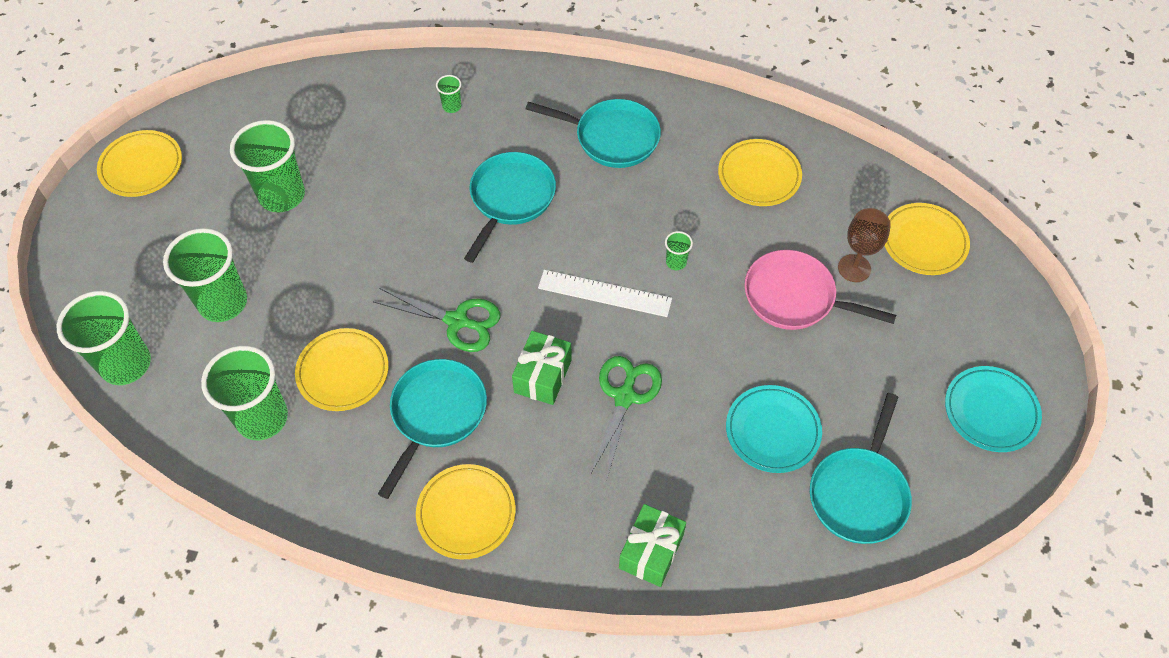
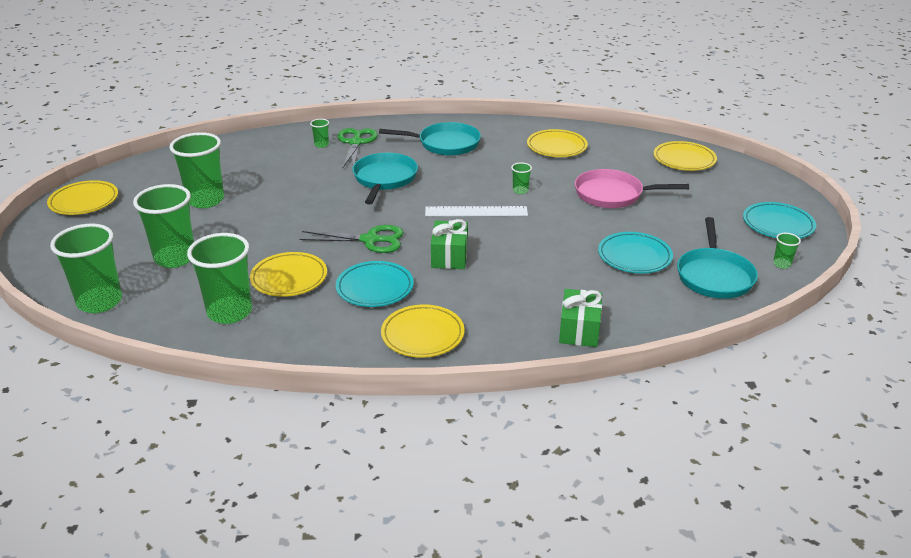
camera: 15 degrees left, 25 degrees down
turquoise pan [378,359,487,499] -> turquoise plate [336,261,414,307]
green scissors [590,356,662,478] -> green scissors moved to [338,128,378,169]
brown goblet [838,208,891,282] -> none
none -> green cup [773,233,801,269]

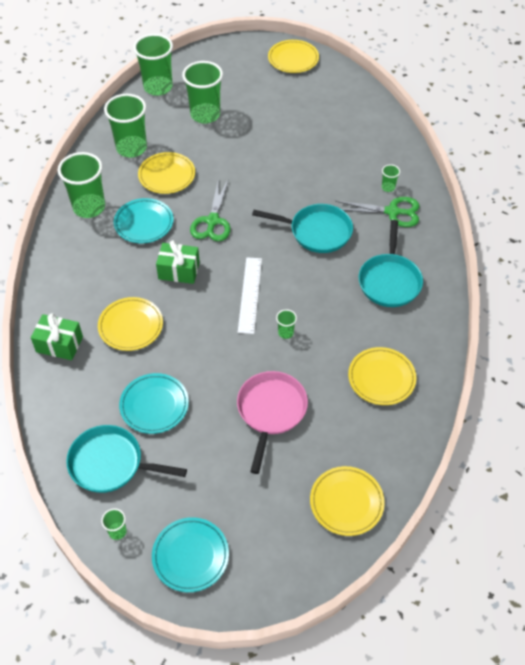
camera: 95 degrees right, 20 degrees up
green cup [169,132,224,208] -> green cup moved to [58,152,105,218]
yellow plate [381,305,464,358] -> yellow plate moved to [98,297,163,351]

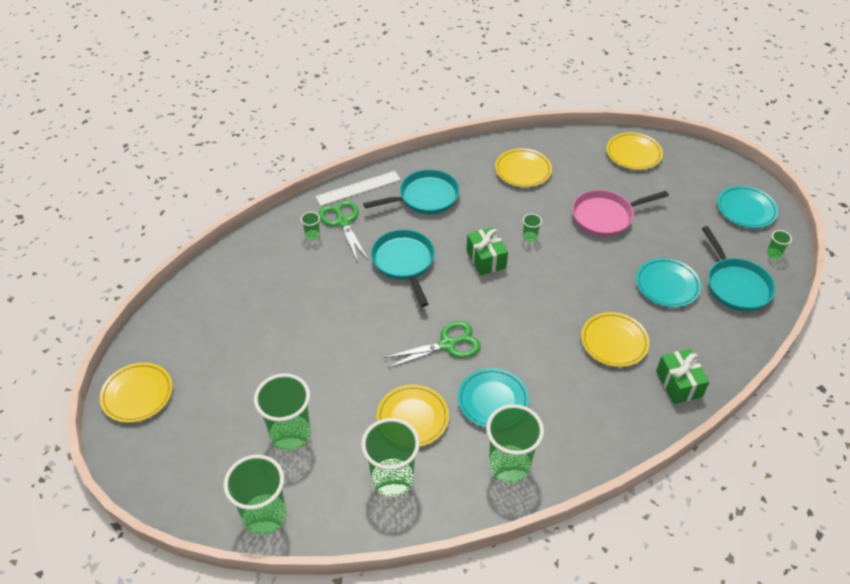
camera: 120 degrees left, 5 degrees down
green gift [156,240,200,284] -> green gift moved to [467,227,508,276]
white ruler [238,257,262,334] -> white ruler moved to [315,171,401,206]

